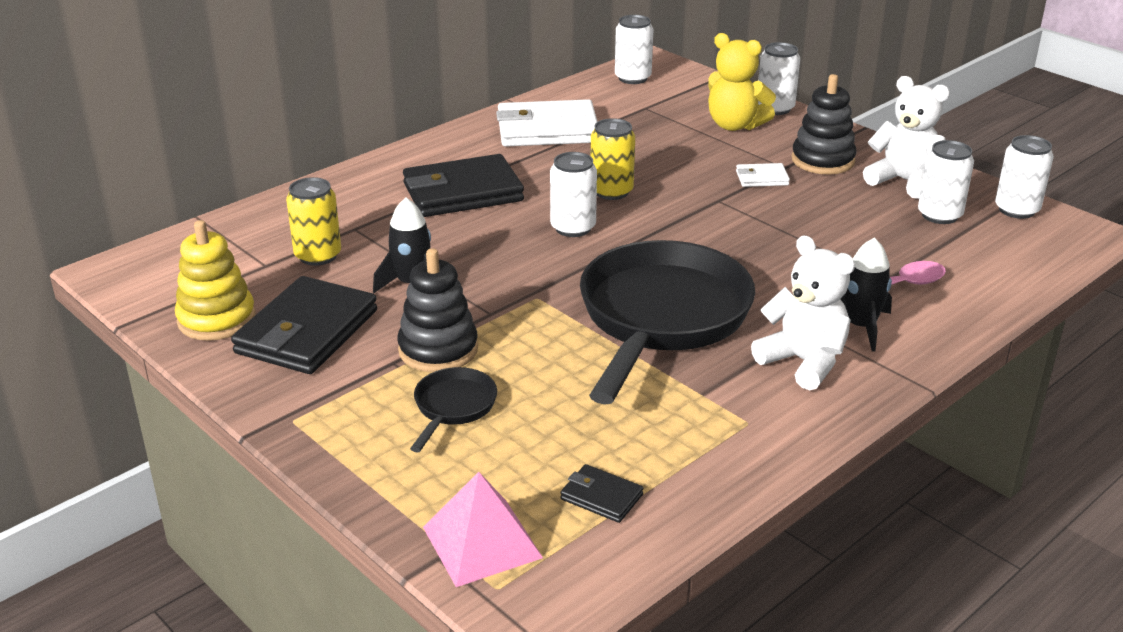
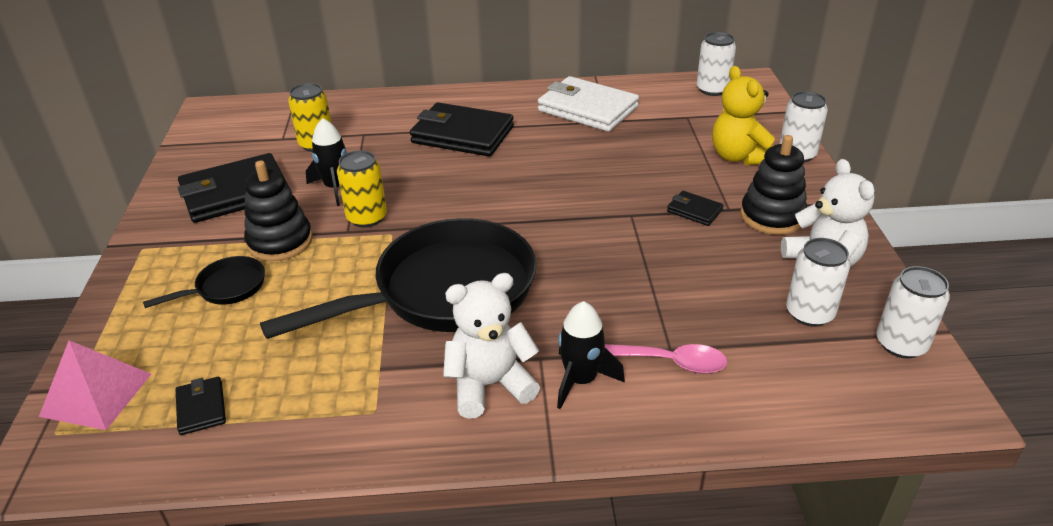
camera: 40 degrees right, 5 degrees up
yellow stacking toy [175,220,256,341] -> none
white can [550,152,597,237] -> none
yellow can [591,118,635,200] -> yellow can moved to [337,150,387,228]
white wallet [736,163,790,187] -> black wallet [667,191,724,226]
white teddy bear [751,235,855,390] -> white teddy bear turned 105 degrees counterclockwise [443,273,540,419]

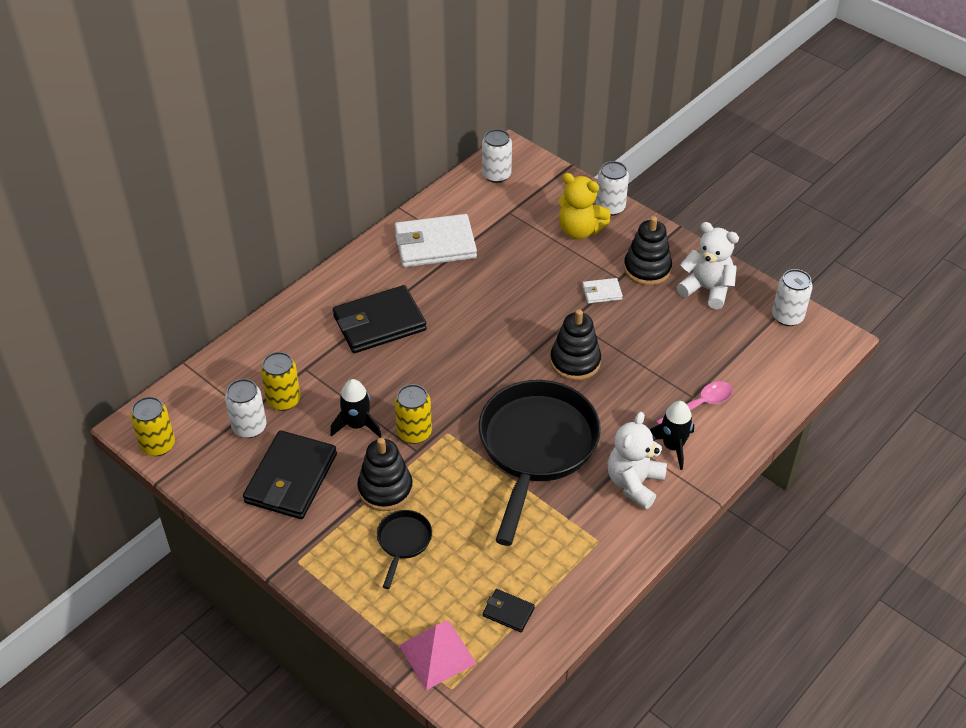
camera: 45 degrees left, 10 degrees up
black wallet [667,191,724,226] -> white wallet [582,278,623,304]
white can [786,238,850,327] -> white can moved to [225,379,267,438]
none -> yellow can [130,397,175,456]
none -> black stacking toy [550,309,601,381]

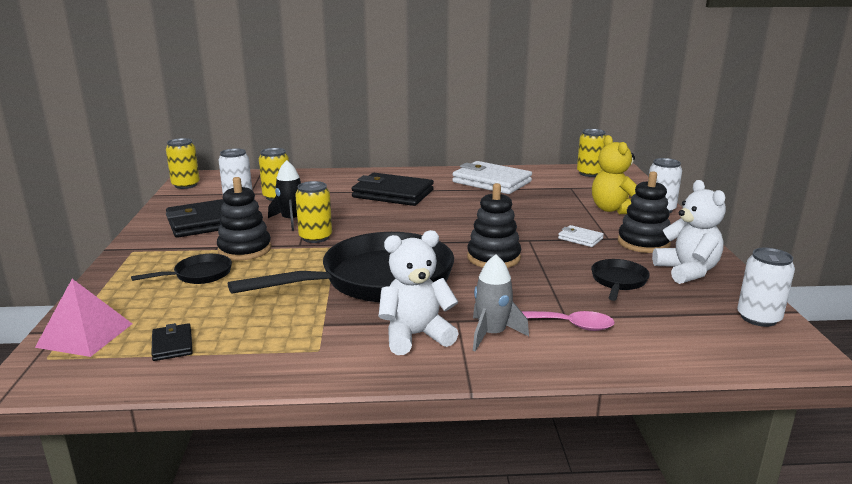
camera: 45 degrees right, 25 degrees down
white can [482,129,512,183] -> yellow can [577,129,606,177]
black rocket [649,401,694,470] -> grey rocket [473,254,529,351]
none -> black pan [591,259,650,301]

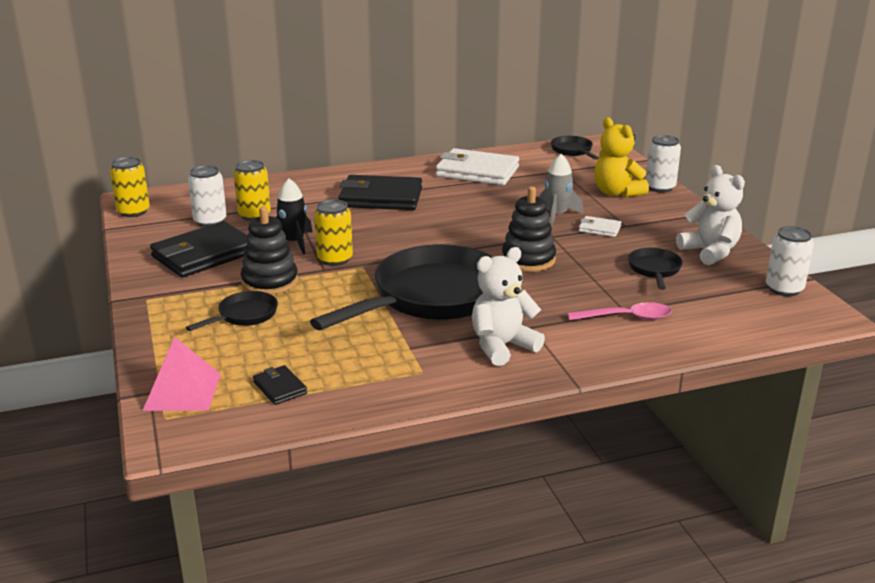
camera: 15 degrees left, 5 degrees up
grey rocket [473,254,529,351] -> grey rocket moved to [539,154,584,227]
yellow can [577,129,606,177] -> black pan [551,136,599,160]
black stacking toy [618,171,671,253] -> none

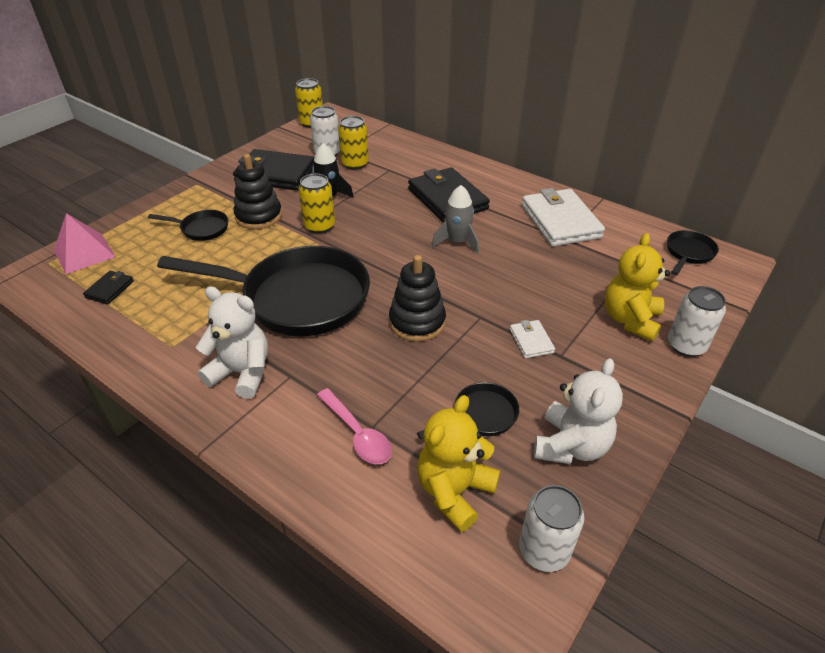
camera: 55 degrees right, 15 degrees up
grey rocket [539,154,584,227] -> grey rocket moved to [432,185,479,254]
none -> yellow teddy bear [417,395,500,532]

